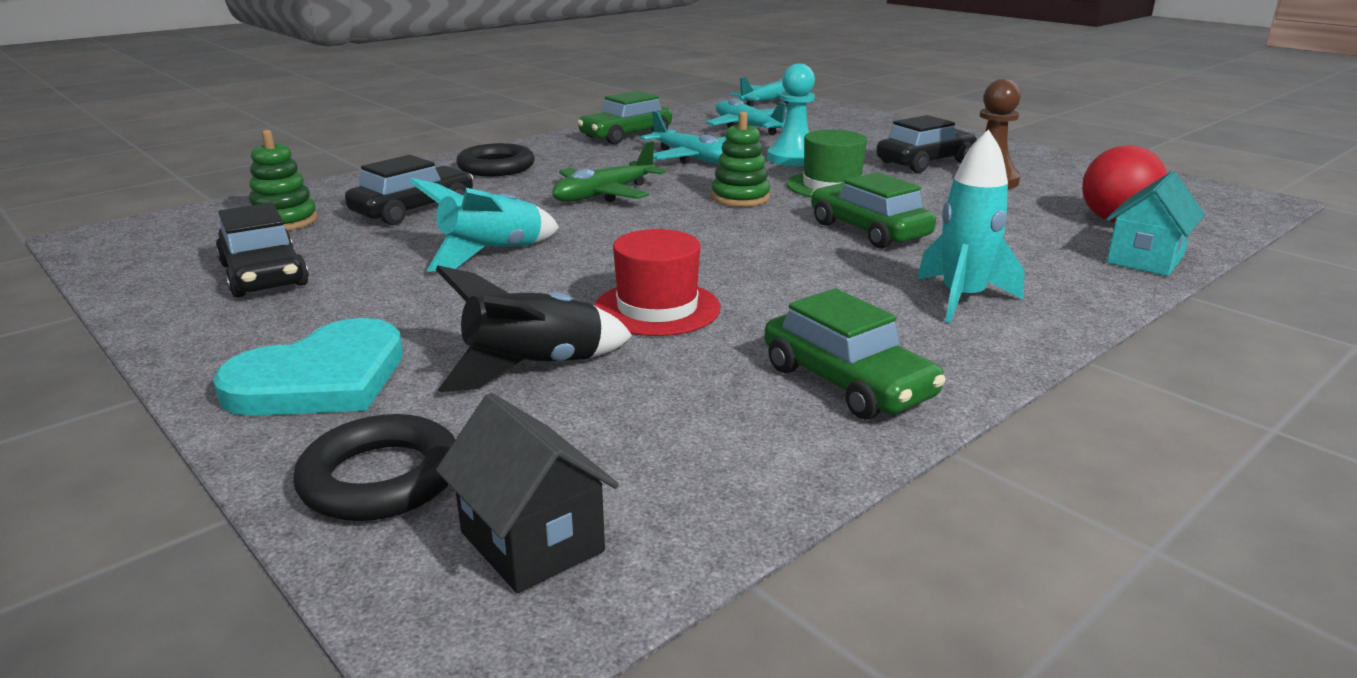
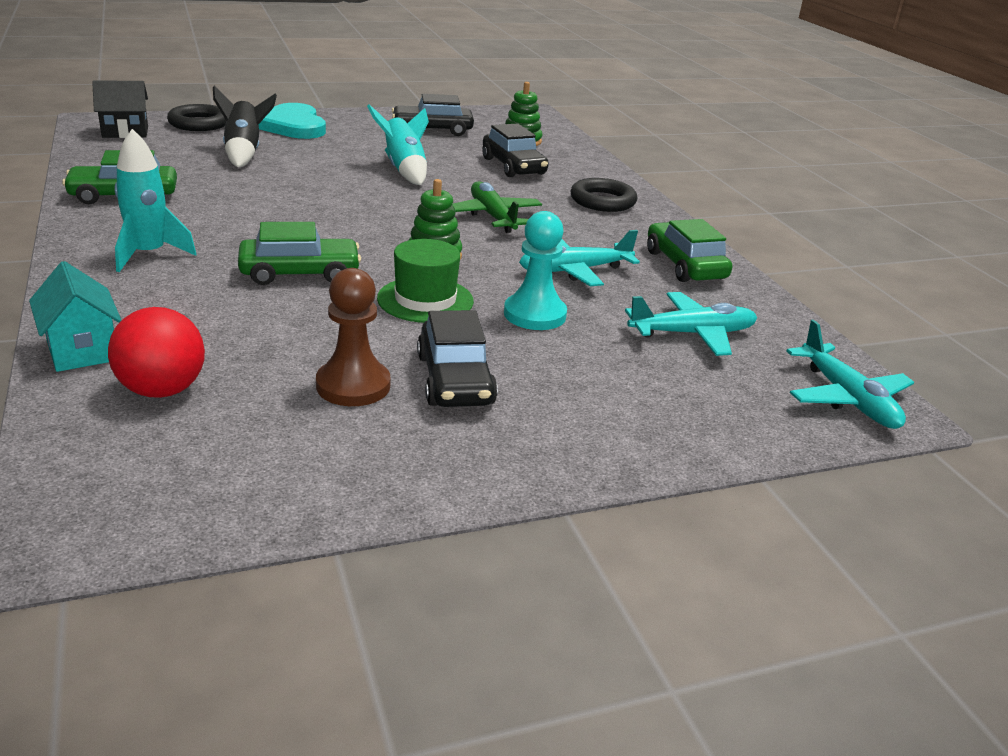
camera: 110 degrees right, 5 degrees up
red hat [595,229,721,336] -> none

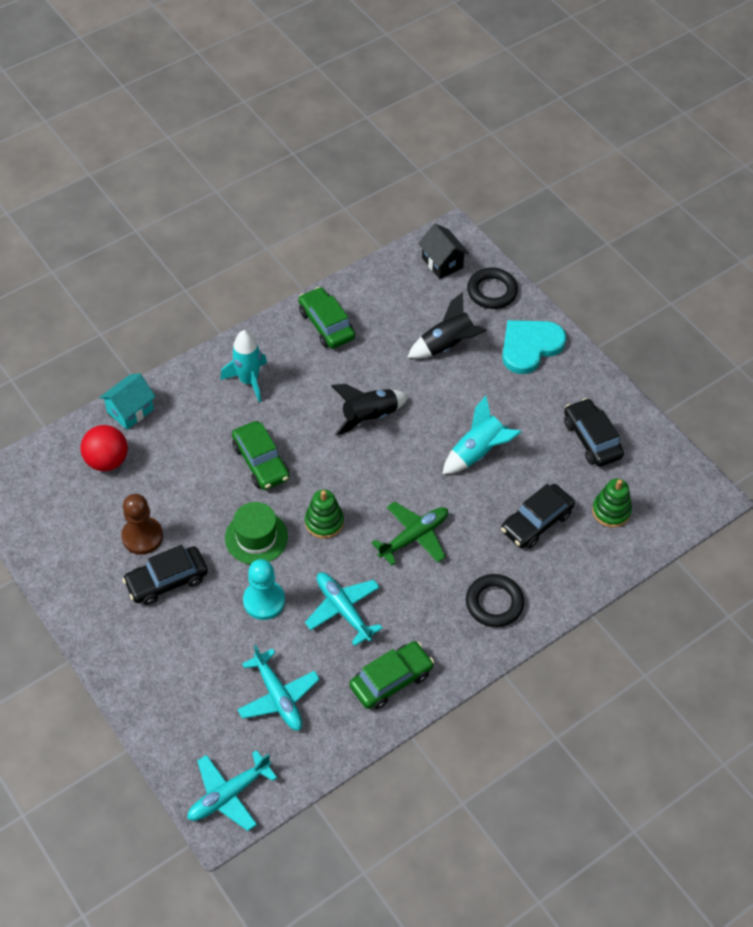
camera: 75 degrees right, 25 degrees up
none -> black rocket [331,384,409,436]

